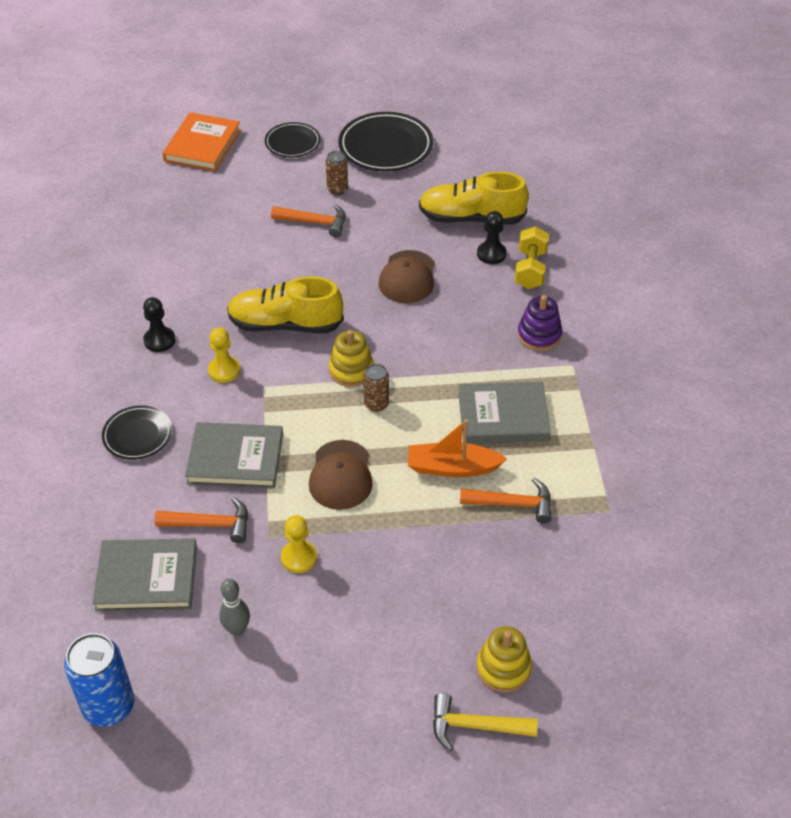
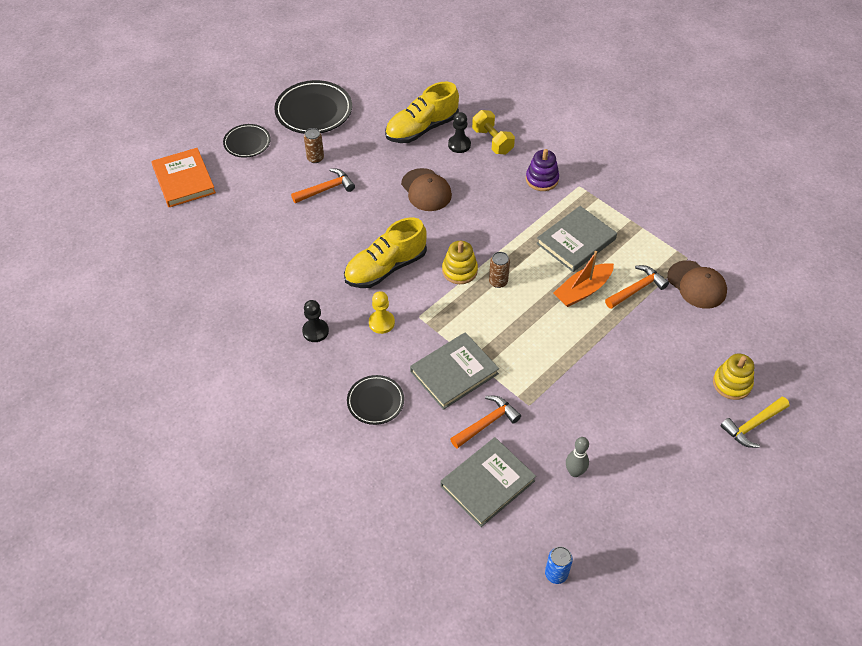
camera: 40 degrees left, 5 degrees up
blue can [64,633,134,727] -> blue can [545,547,573,584], size x0.57
yellow pawn [281,515,317,573] -> none
brown cap [309,440,373,510] -> brown cap moved to [667,260,727,309]

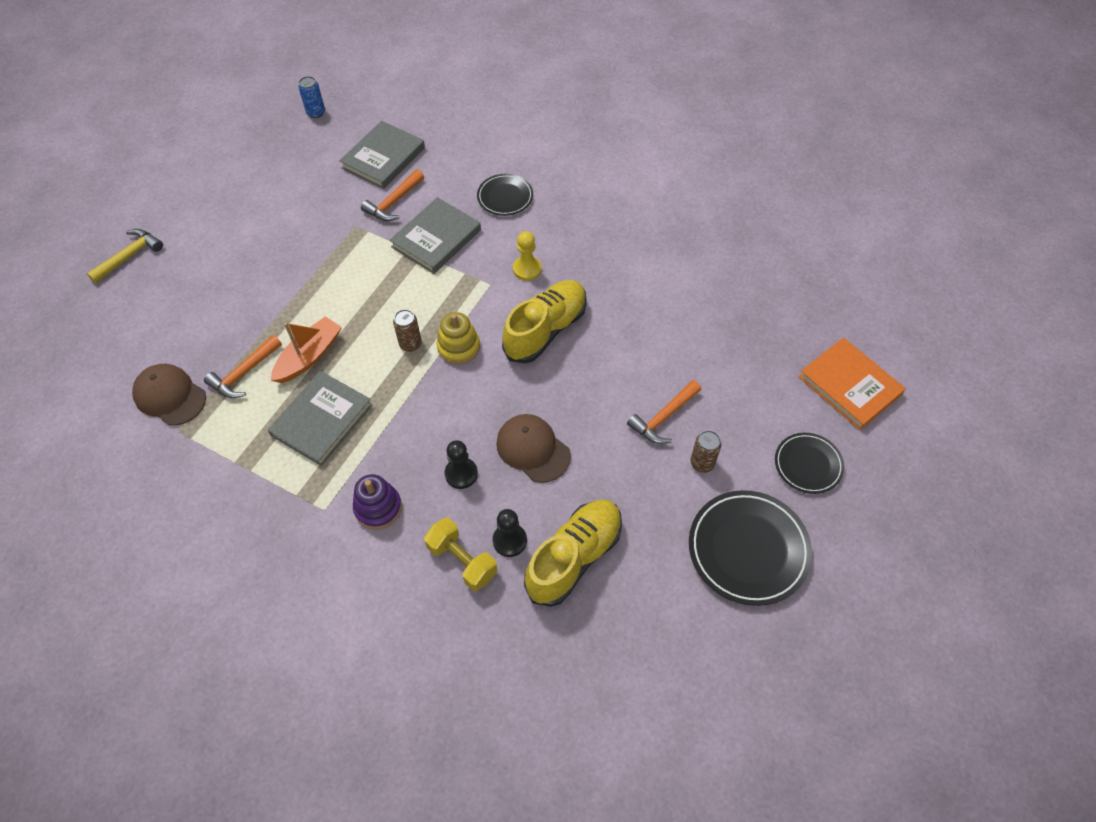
camera: 165 degrees right, 5 degrees up
black pawn [302,300,329,342] -> black pawn moved to [444,440,478,489]
grey bowling pin [566,437,589,477] -> none
yellow stacking toy [713,354,754,400] -> none

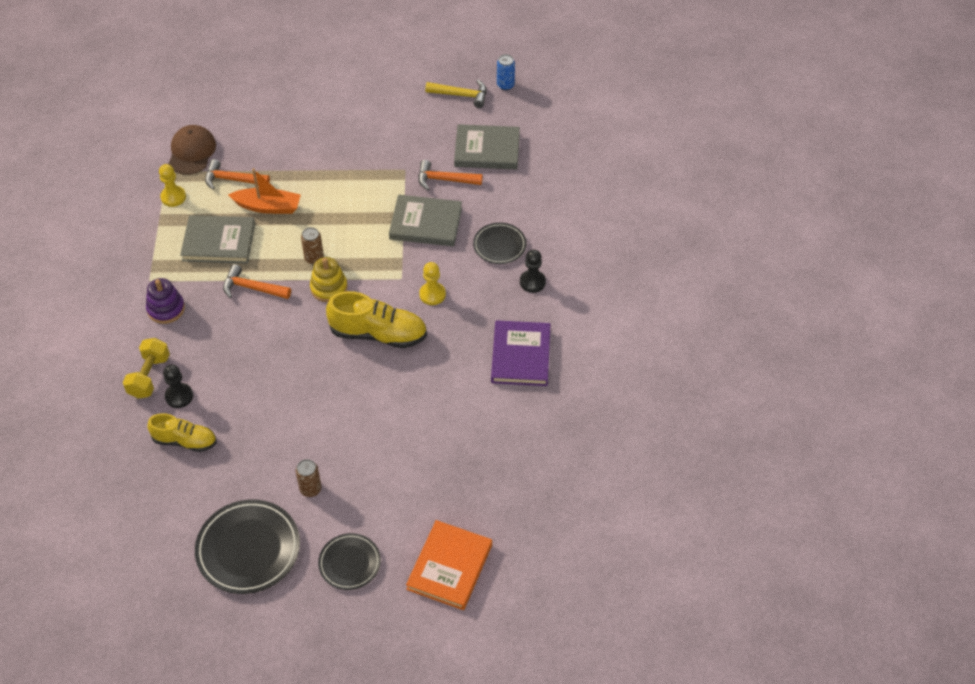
camera: 60 degrees right, 5 degrees down
yellow hammer [87,229,163,283] -> yellow hammer moved to [425,80,487,108]
black pawn [444,440,478,489] -> black pawn moved to [520,250,546,293]
brown cap [496,414,571,483] -> none
yellow shoe [524,500,622,607] -> yellow shoe [147,413,217,452], size x0.64
orange hammer [627,380,701,444] -> orange hammer moved to [223,264,291,299]
none -> yellow pawn [159,164,186,207]
none -> purple book [491,320,551,386]

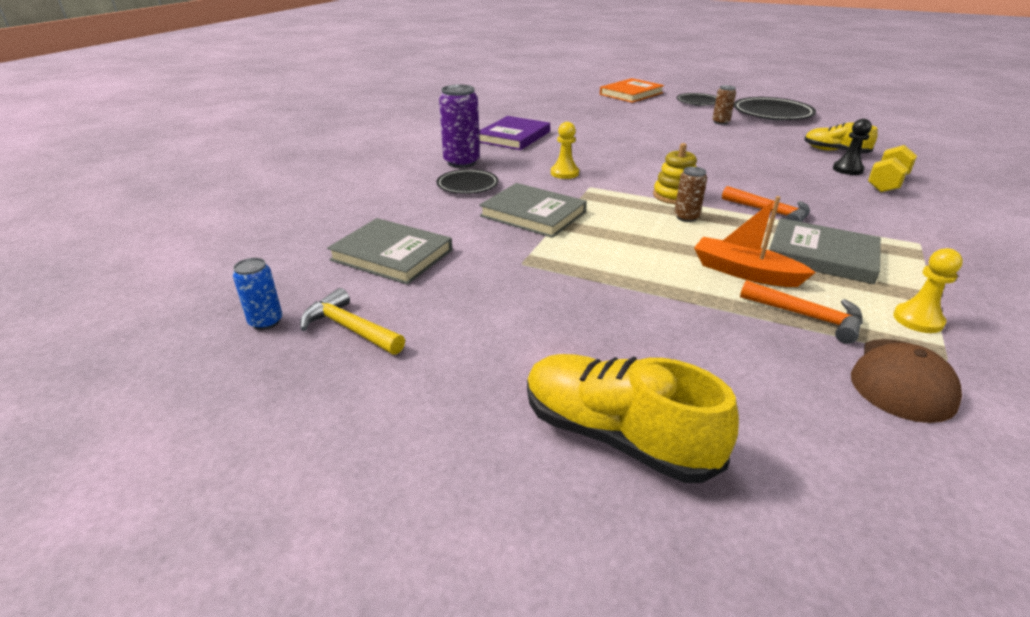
camera: 155 degrees left, 20 degrees down
purple stacking toy [146,278,185,324] -> none
yellow shoe [326,291,427,348] -> yellow shoe moved to [527,354,739,483]
orange hammer [418,160,483,190] -> none
black pawn [520,250,546,293] -> purple can [439,85,480,168]

